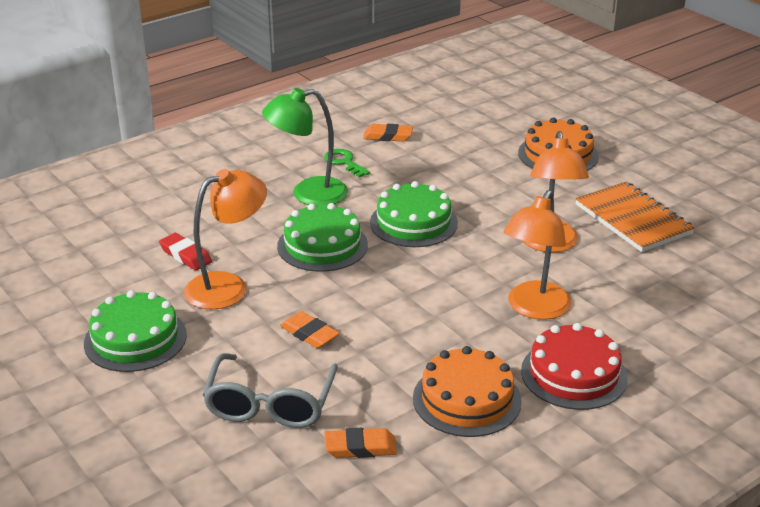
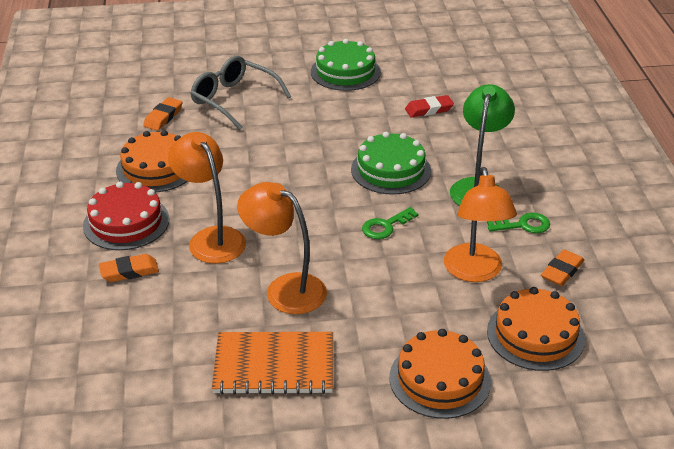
camera: 120 degrees right, 5 degrees up
orange lamp [184,169,267,310] -> orange lamp moved to [444,167,517,282]
orange eraser [280,311,340,348] -> orange eraser moved to [99,254,159,282]
green cake [370,181,458,247] -> green key [362,207,418,239]
none -> orange cake [487,287,585,371]

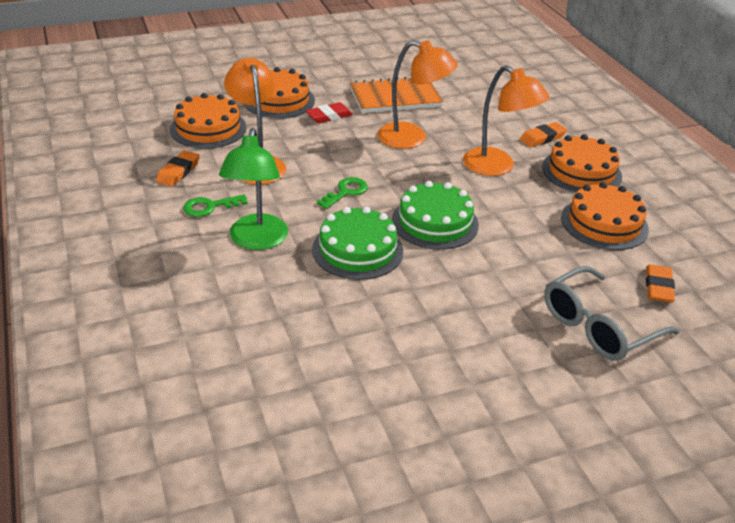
camera: 165 degrees right, 0 degrees up
red cake [83,181,169,250] -> orange cake [542,134,622,193]
grey glasses [190,56,291,130] -> grey glasses turned 120 degrees clockwise [544,266,679,361]
green cake [311,39,381,91] -> green cake moved to [392,181,479,250]
red eraser [405,95,454,118] -> red eraser moved to [306,102,353,123]

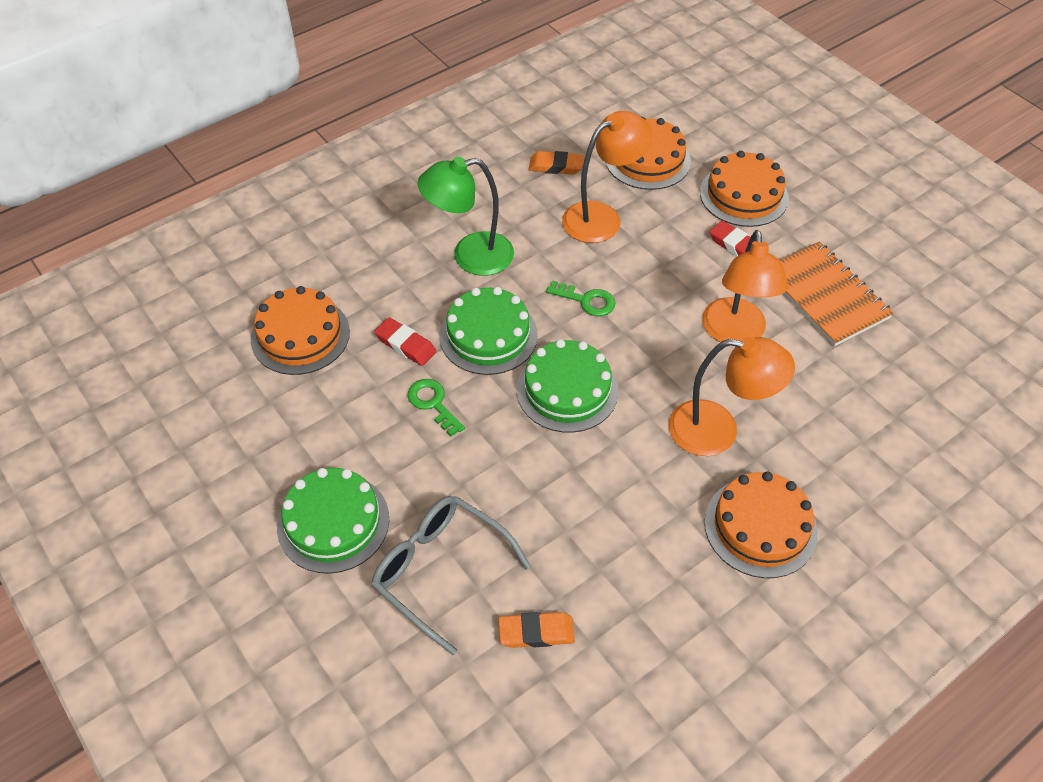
camera: 75 degrees right, 15 degrees up
green key [183,194,247,217] -> green key moved to [407,379,465,436]
orange lamp [463,65,549,176] -> orange lamp turned 105 degrees counterclockwise [669,337,795,456]
orange eraser [520,122,567,147] -> none
orange cake [561,182,649,250] -> orange cake moved to [251,286,350,375]
none -> green cake [277,468,389,574]
none -> red eraser [374,317,436,366]

